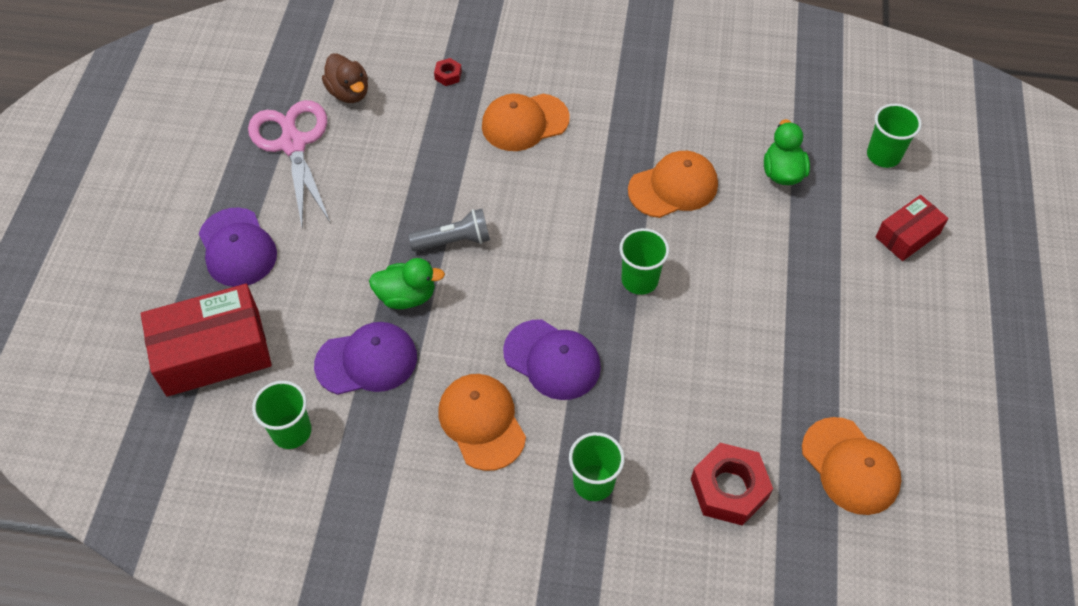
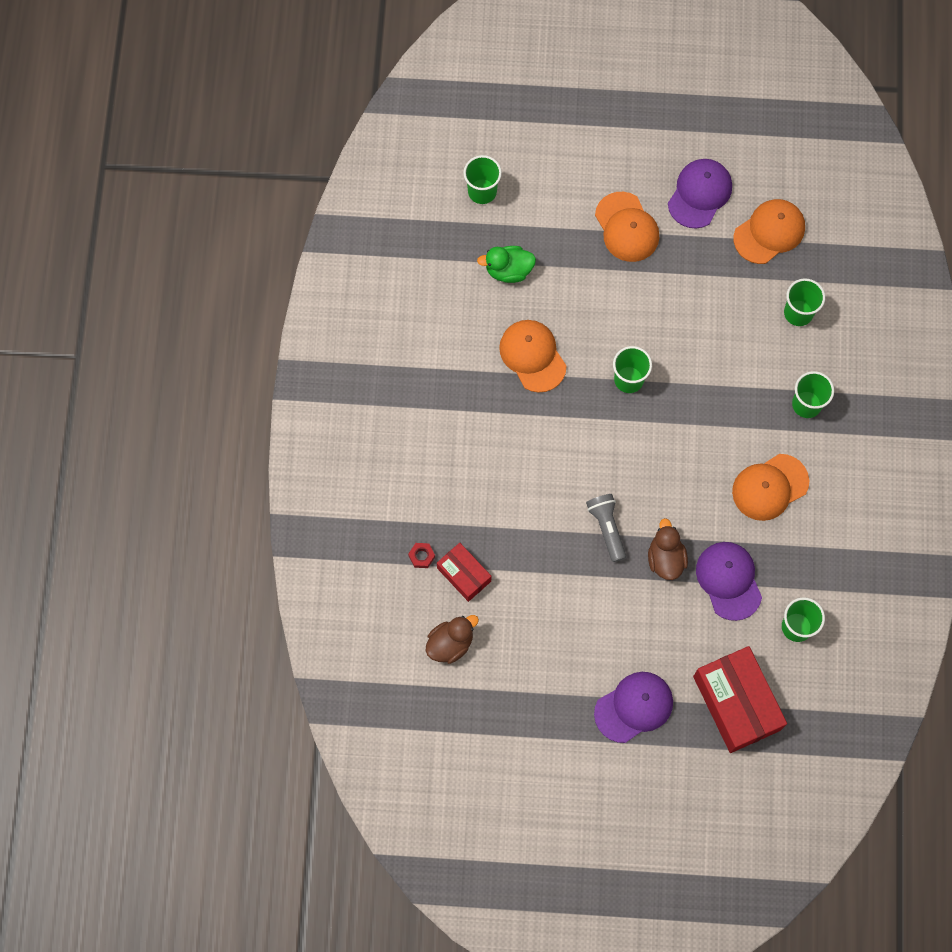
camera: 95 degrees left, 15 degrees up
pink scissors [248,100,330,226] -> none
green duck [369,258,445,309] -> brown duck [648,518,688,580]
orange cap [482,94,570,151] -> orange cap moved to [595,192,659,262]
purple cap [503,320,601,400] -> purple cap moved to [668,159,732,228]
red nut [691,443,773,526] -> green cup [784,279,825,326]
red box [876,195,948,261] -> red box moved to [437,543,491,602]

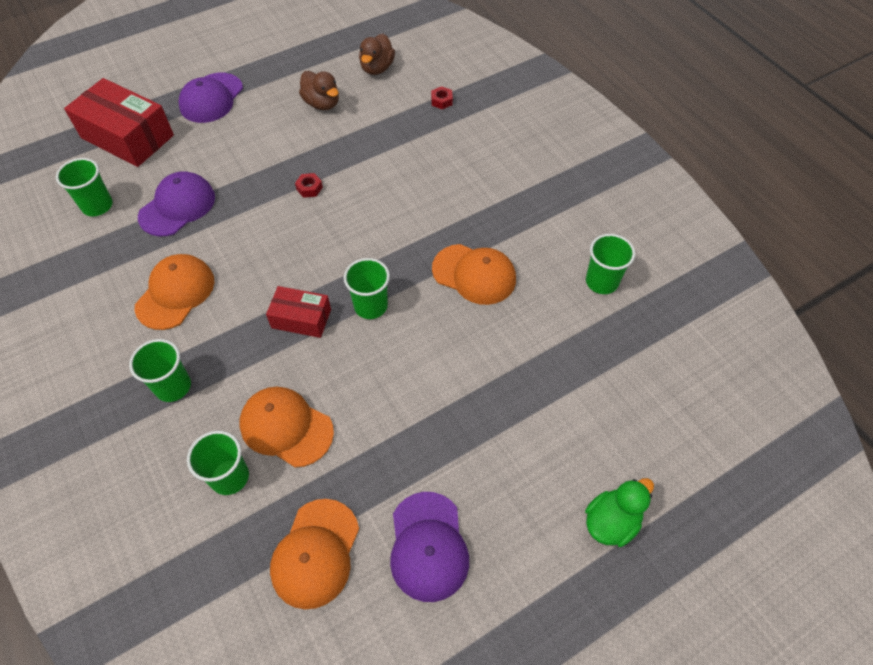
camera: 145 degrees right, 15 degrees down
red box [437,543,491,602] -> red box moved to [266,286,331,338]
green cup [463,155,502,204] -> green cup moved to [586,234,635,294]
green duck [477,246,536,283] -> green duck moved to [585,478,654,547]
grey flashlight [586,494,626,562] -> red nut [295,173,323,198]
orange cap [595,192,659,262] -> orange cap moved to [239,387,334,467]
brown duck [648,518,688,580] -> brown duck moved to [299,71,339,110]
purple cap [696,542,762,621] -> purple cap turned 90 degrees counterclockwise [138,171,215,236]

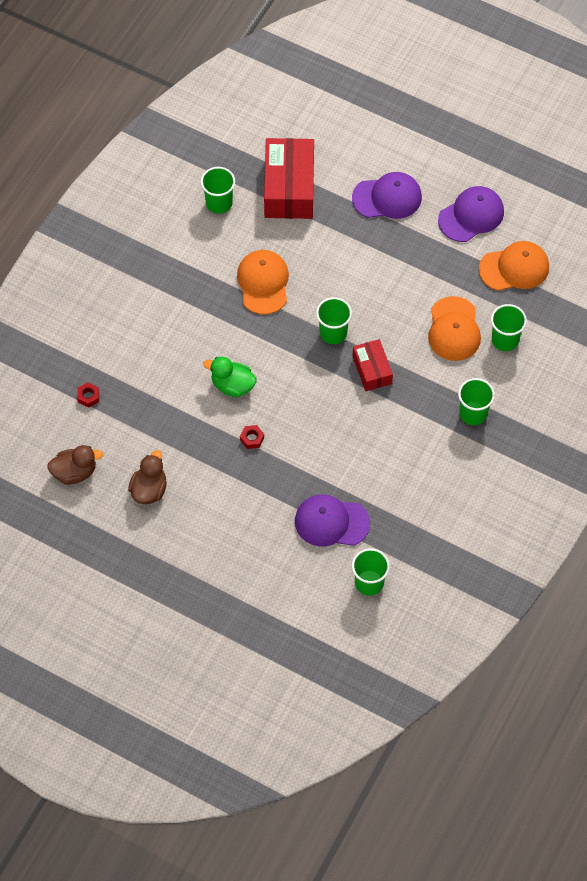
camera: 120 degrees left, 5 degrees up
red box [64,78,174,167] -> red box moved to [264,138,314,219]
orange cap [135,254,215,330] -> none
purple cap [179,73,243,123] -> purple cap moved to [352,172,422,219]
green duck [585,478,654,547] -> green duck moved to [203,357,257,397]

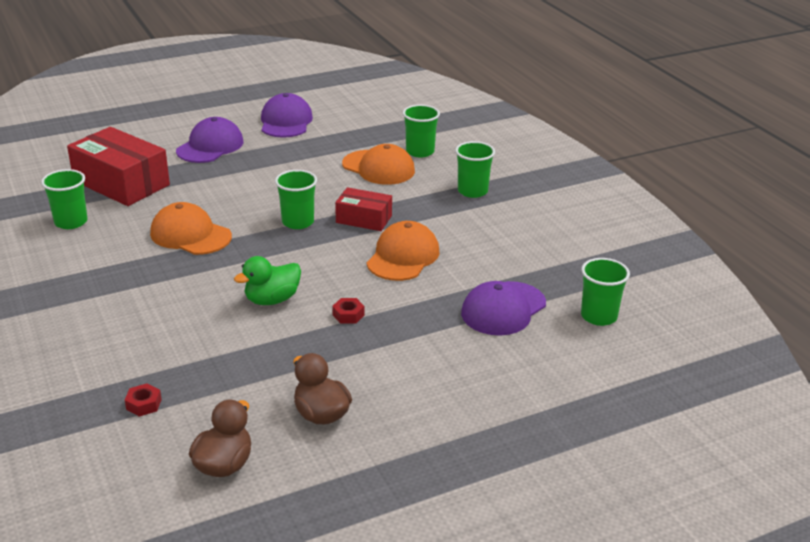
camera: 55 degrees left, 30 degrees down
orange cap [479,241,549,291] -> orange cap moved to [367,221,439,281]

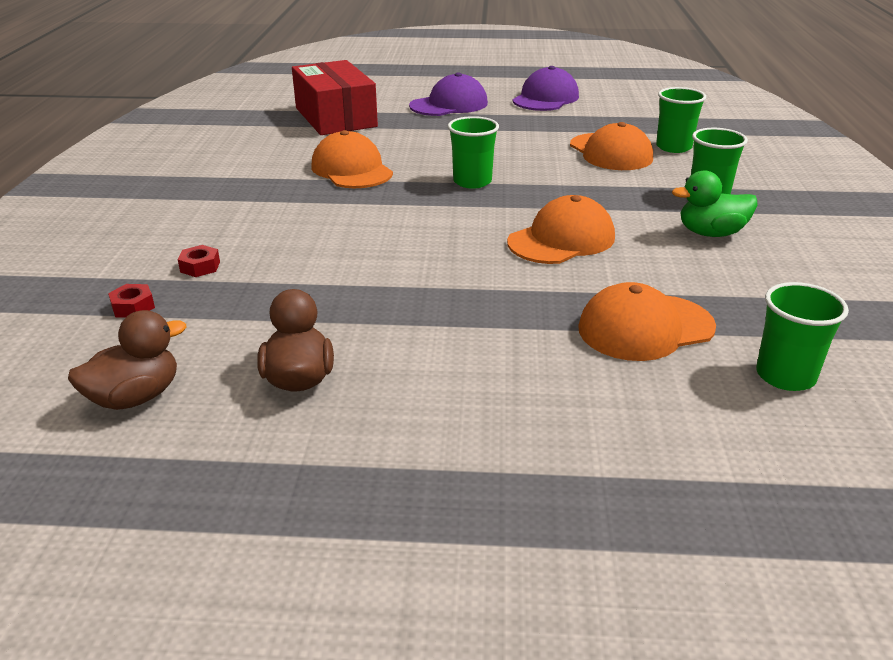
camera: 30 degrees right, 0 degrees up
green cup [41,169,88,229] -> none
green duck [234,256,301,305] -> green duck moved to [672,170,758,237]
red nut [332,298,364,324] -> red nut moved to [178,245,220,277]
red box [335,187,392,231] -> none
purple cap [461,281,546,336] -> orange cap [578,282,716,361]

